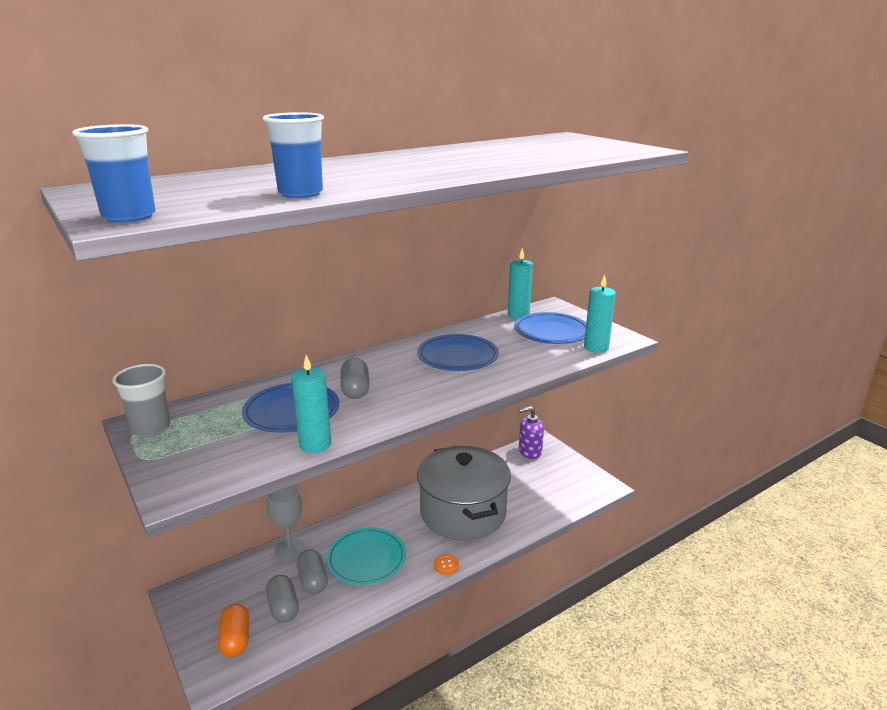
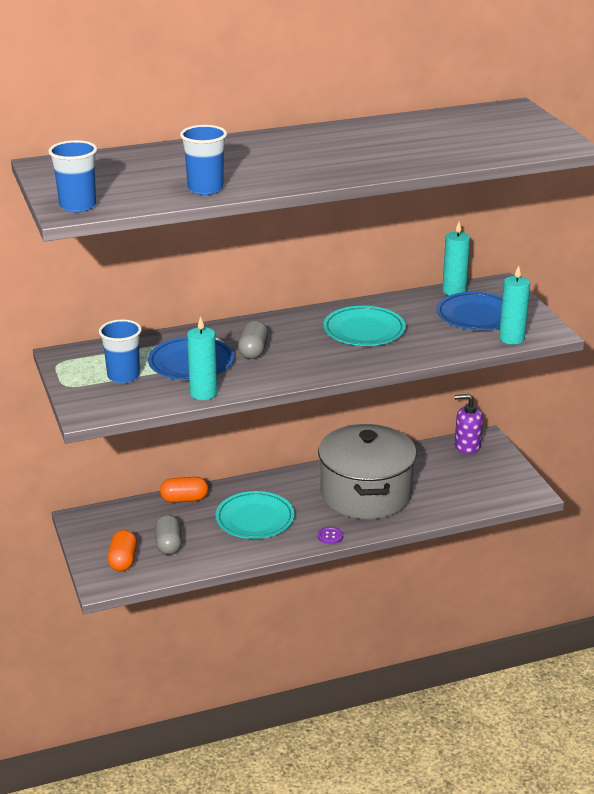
camera: 15 degrees right, 5 degrees up
grey cup [112,364,171,437] -> none
grey goblet [266,485,306,561] -> orange capsule [160,477,208,503]
grey capsule [297,549,328,594] -> none
blue plate [417,334,499,371] -> turquoise plate [323,306,406,346]
orange button [434,554,459,575] -> purple button [318,527,343,544]
none -> blue cup [99,319,142,383]

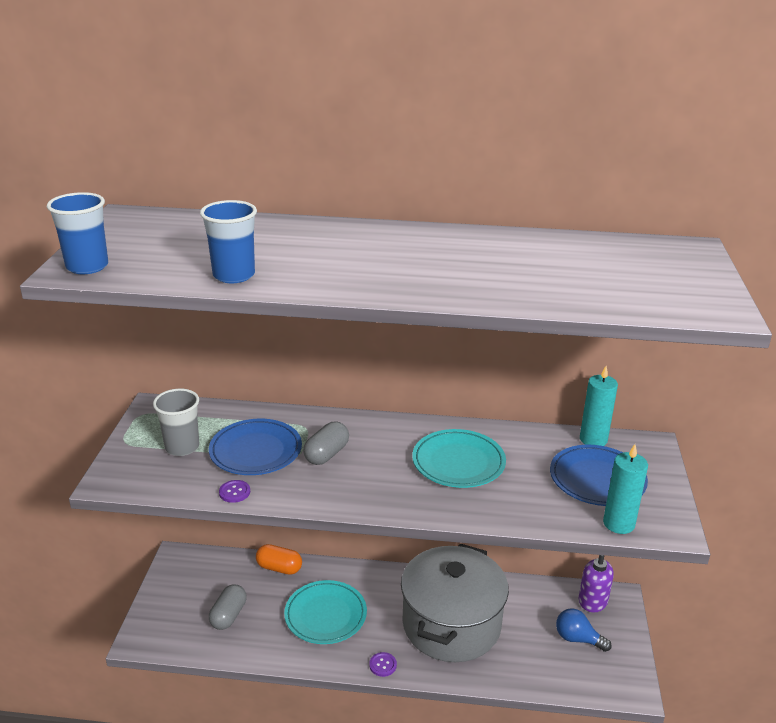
camera: 25 degrees right, 0 degrees up
blue cup [99,319,142,383] -> grey cup [153,389,199,456]
orange capsule [108,530,137,572] -> none
turquoise candle [187,316,217,400] -> purple button [219,480,250,503]
none -> blue light bulb [556,608,612,652]

